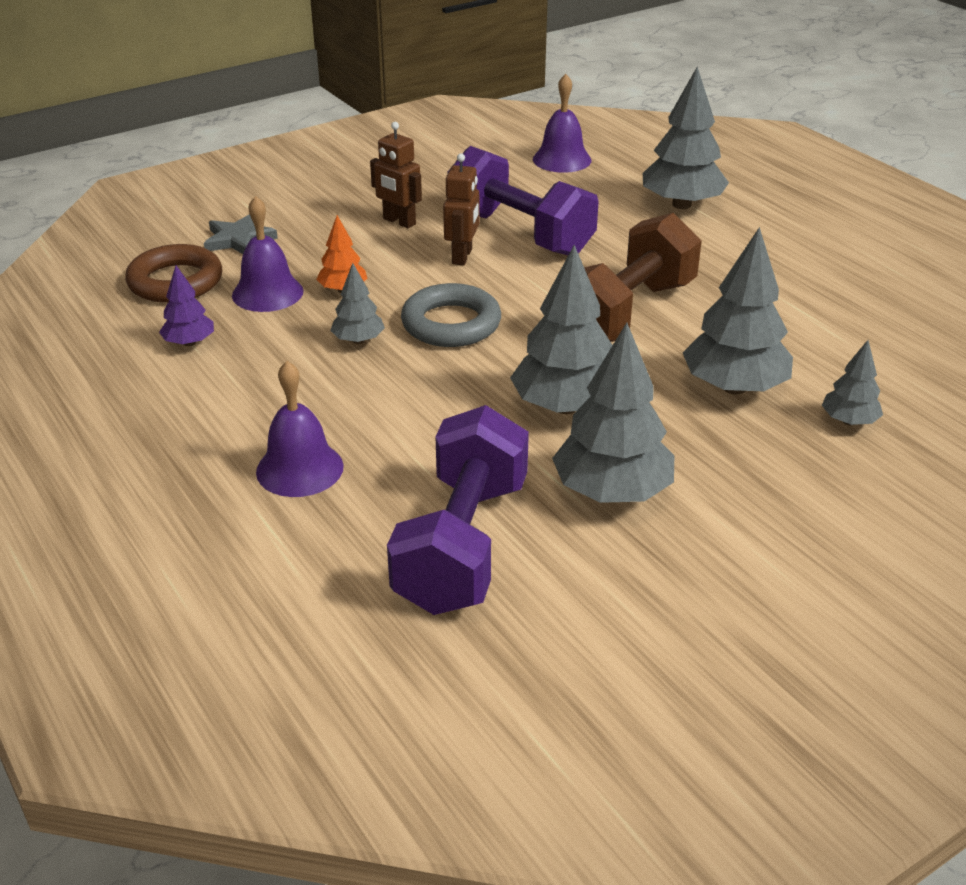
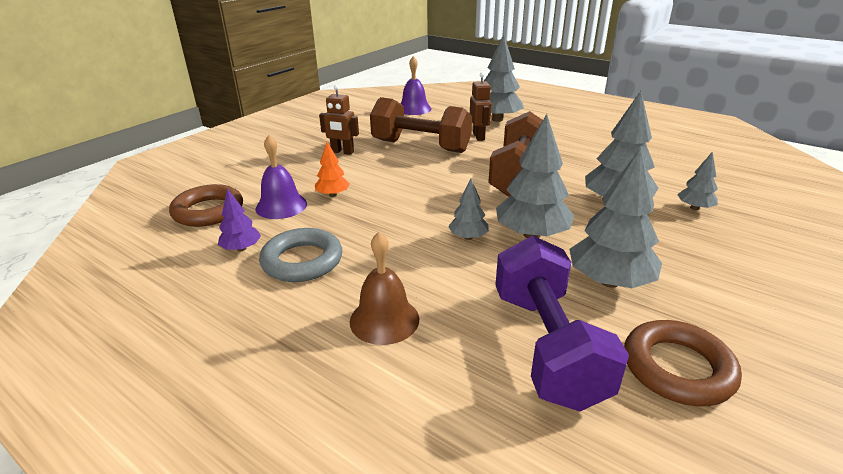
camera: 20 degrees left, 5 degrees down
grey star [204,214,278,254] -> none
purple bell [256,361,344,497] -> brown bell [350,232,419,345]
grey tree [330,263,385,344] -> grey tree moved to [448,179,489,240]
grey ring [401,283,501,347] -> grey ring moved to [259,228,342,282]
brown robot [443,153,479,266] -> brown robot moved to [470,72,492,141]
purple dumbbell [448,146,599,255] -> brown dumbbell [370,97,472,153]
none -> brown ring [624,320,742,406]

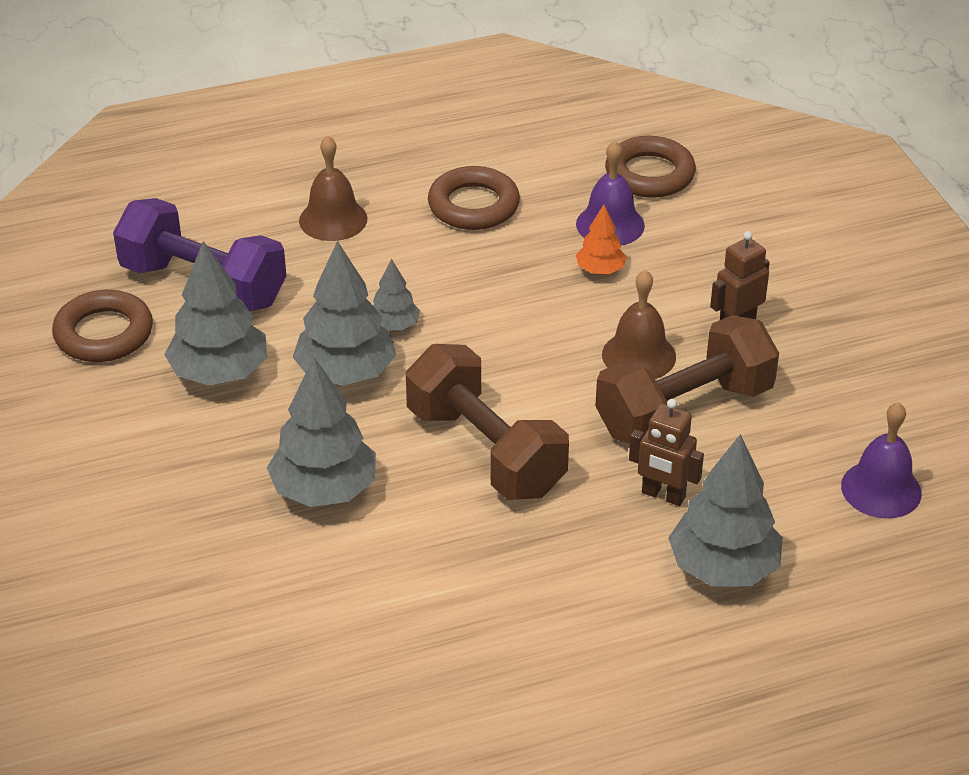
camera: 125 degrees right, 10 degrees up
purple tree [218,188,261,251] -> none
grey ring [259,228,342,282] -> brown ring [428,166,520,230]
grey tree [677,151,718,210] -> none
none -> brown bell [602,270,676,379]

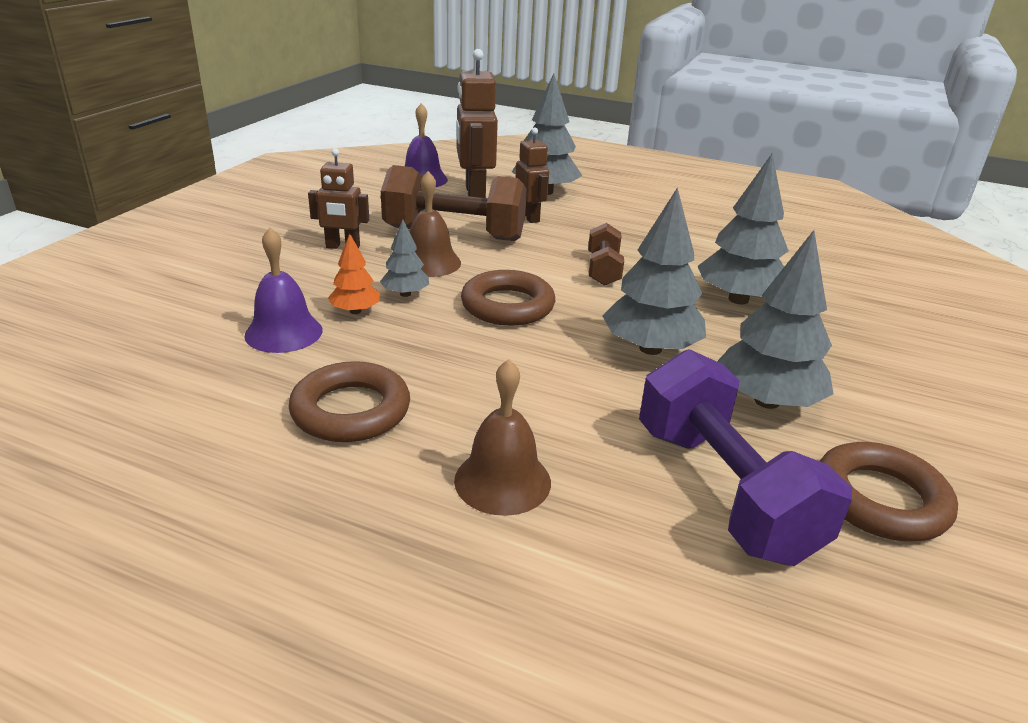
camera: 140 degrees left, 10 degrees down
grey tree [373,259,420,330] -> grey tree moved to [380,219,429,297]
brown dumbbell [406,344,569,500] -> brown dumbbell [588,223,624,286], size x0.53
brown ring [605,136,696,198] -> brown ring moved to [461,270,555,326]
none -> brown robot [456,49,498,198]

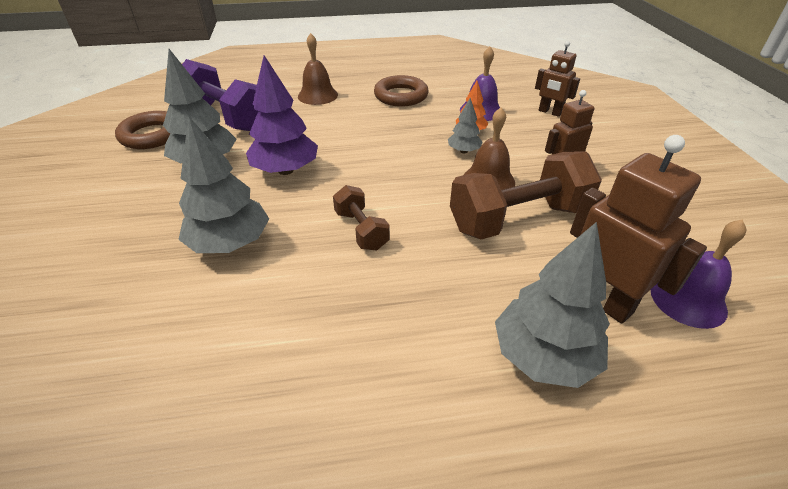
camera: 150 degrees right, 10 degrees up
brown ring [461,270,555,326] -> none
brown robot [516,127,549,223] -> brown robot moved to [535,41,580,117]
grey tree [602,187,706,355] -> purple tree [246,55,318,175]

